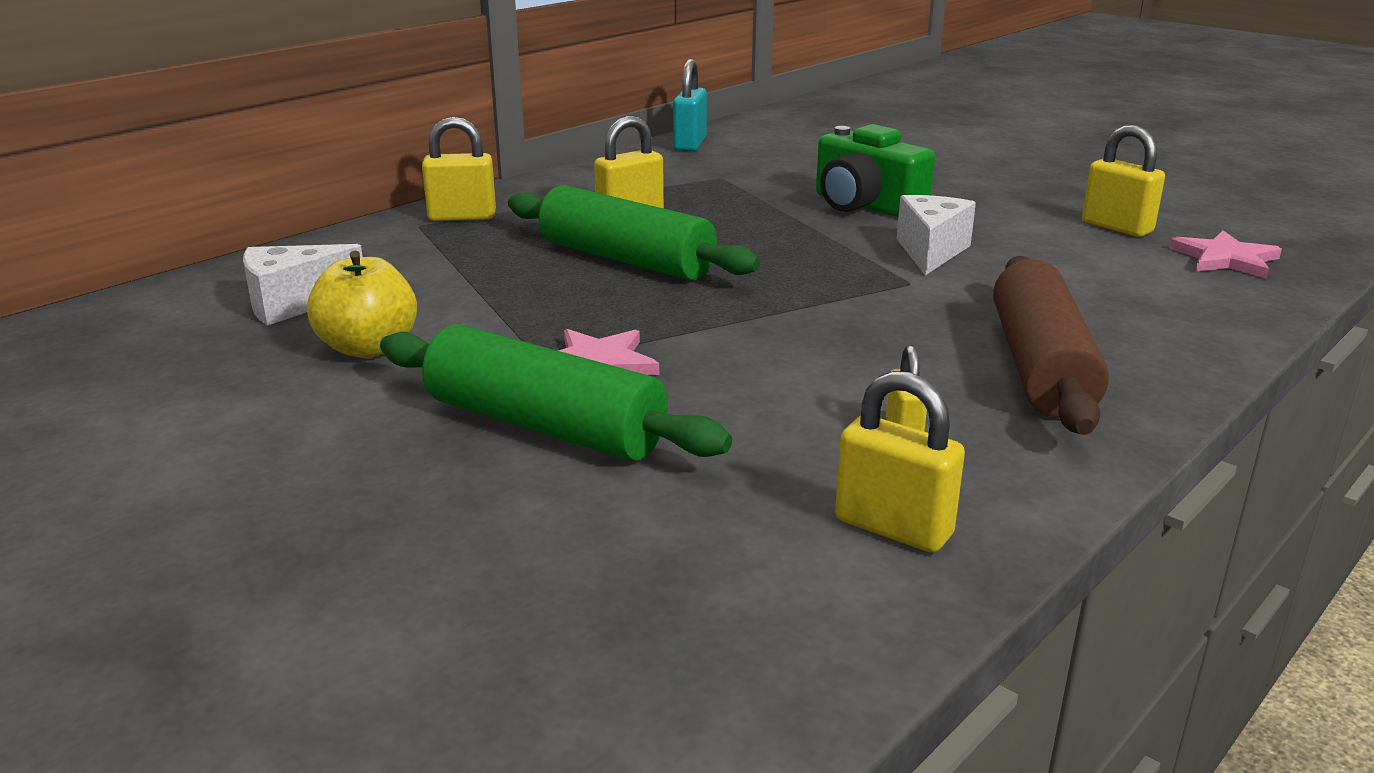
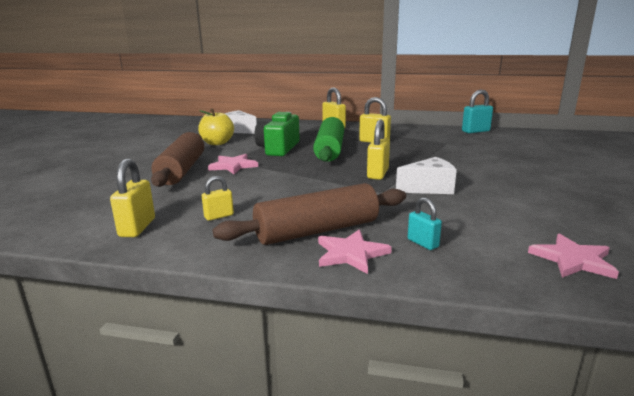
camera: 60 degrees right, 5 degrees down
green rolling pin [380,324,732,461] -> brown rolling pin [151,132,204,187]
green camera [816,124,935,217] -> green camera moved to [254,112,300,156]
yellow padlock [1082,125,1165,237] -> yellow padlock moved to [367,120,390,180]
none -> pink star [318,229,392,274]
none -> turquoise padlock [408,197,442,250]

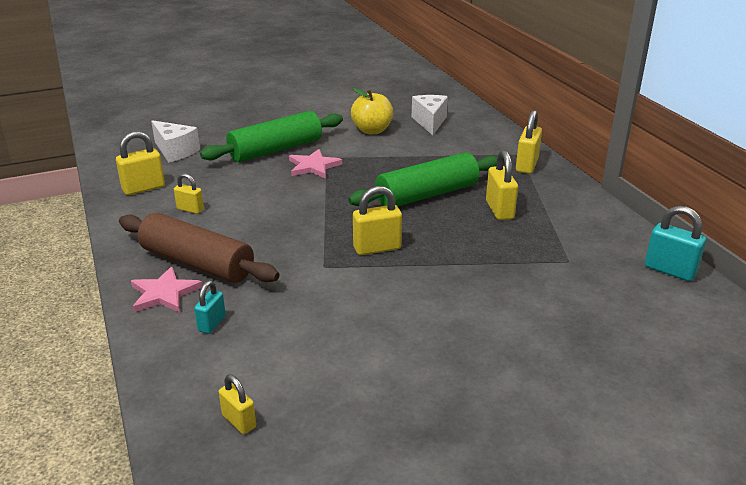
camera: 55 degrees right, 10 degrees up
brown rolling pin [151,132,204,187] -> green rolling pin [200,111,343,162]
green camera [254,112,300,156] -> none
white cheese [396,157,457,194] -> white cheese moved to [151,120,200,162]
pink star [528,233,619,279] -> yellow padlock [219,374,256,434]

